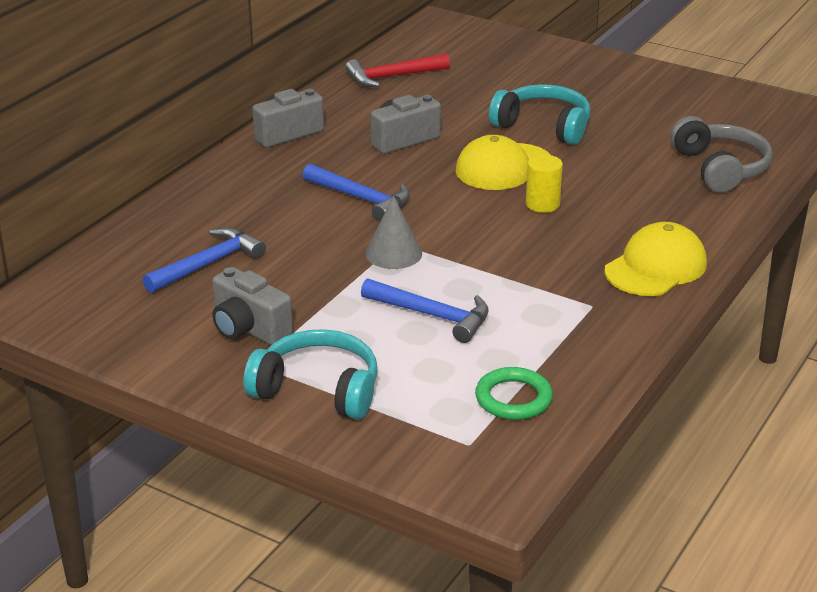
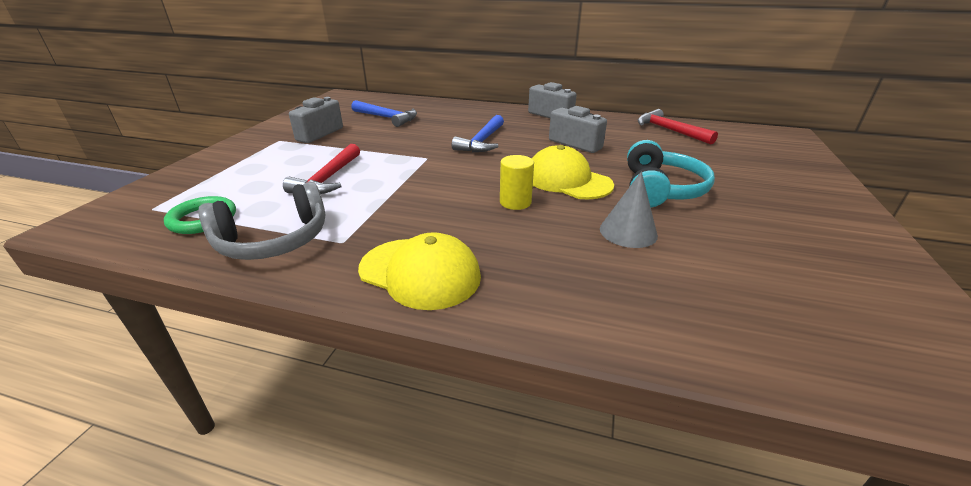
camera: 75 degrees right, 0 degrees up
turquoise headphones [243,329,378,419] -> none
blue hammer [361,278,489,343] -> red hammer [283,144,360,194]
grey cone [366,195,422,269] -> grey cone moved to [600,172,658,248]
grey headphones [671,116,772,193] -> grey headphones moved to [198,182,325,260]

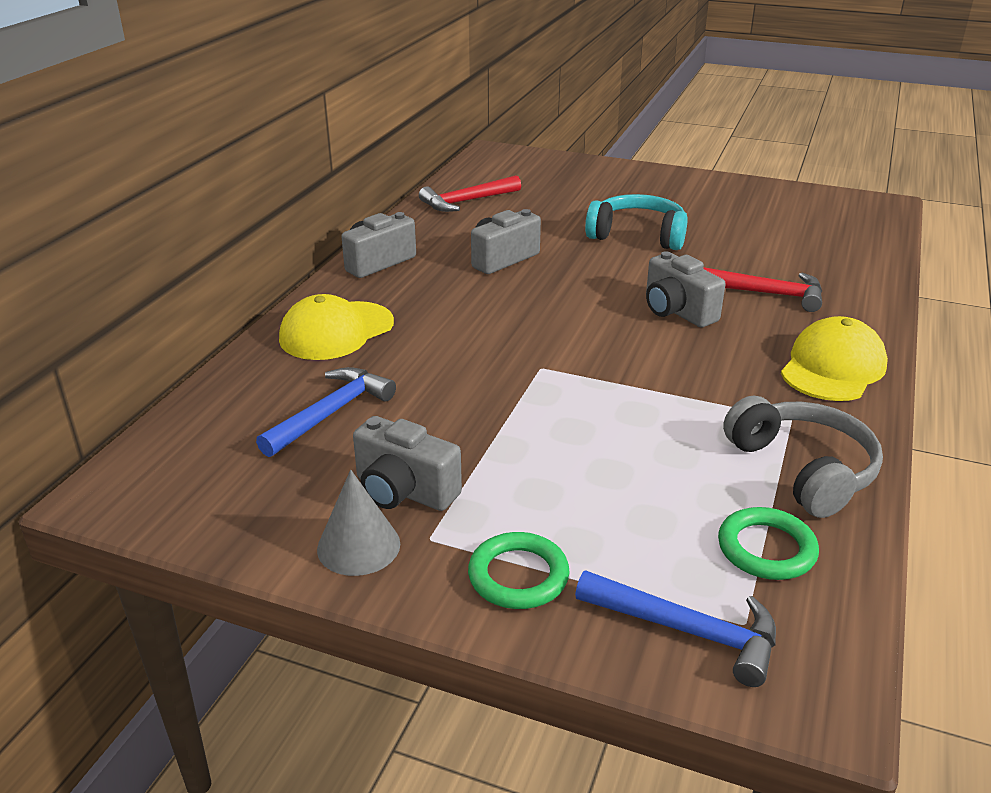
camera: 85 degrees left, 0 degrees up
red hammer [283,144,360,194] -> red hammer moved to [703,267,822,312]
blue hammer [452,115,504,152] -> blue hammer moved to [575,570,776,687]
yellow cylinder [500,155,534,210] -> grey camera [646,251,725,327]
yellow cap [532,145,614,199] -> yellow cap moved to [279,294,394,360]
grey cone [600,172,658,248] -> grey cone moved to [317,470,400,576]
none -> green ring [468,532,570,609]

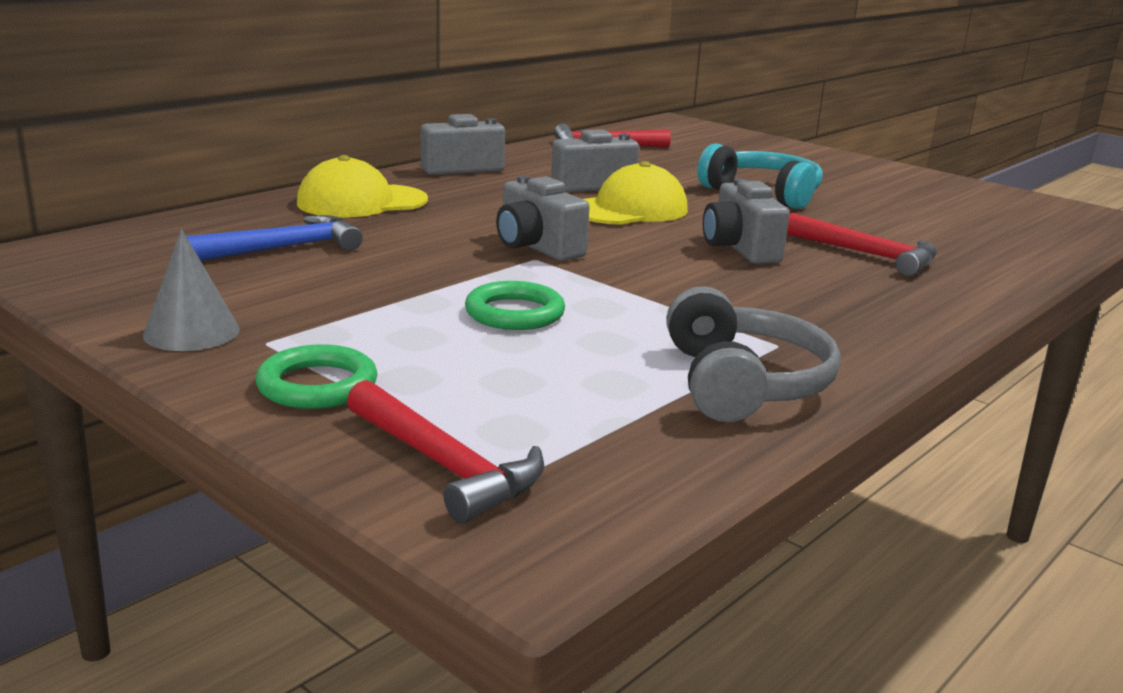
camera: 20 degrees right, 10 degrees down
grey camera [353,416,462,511] -> grey camera moved to [496,175,590,261]
blue hammer [575,570,776,687] -> red hammer [347,380,544,523]
green ring [718,507,819,580] -> green ring moved to [465,281,565,330]
yellow cap [781,316,888,401] -> yellow cap moved to [583,161,688,225]

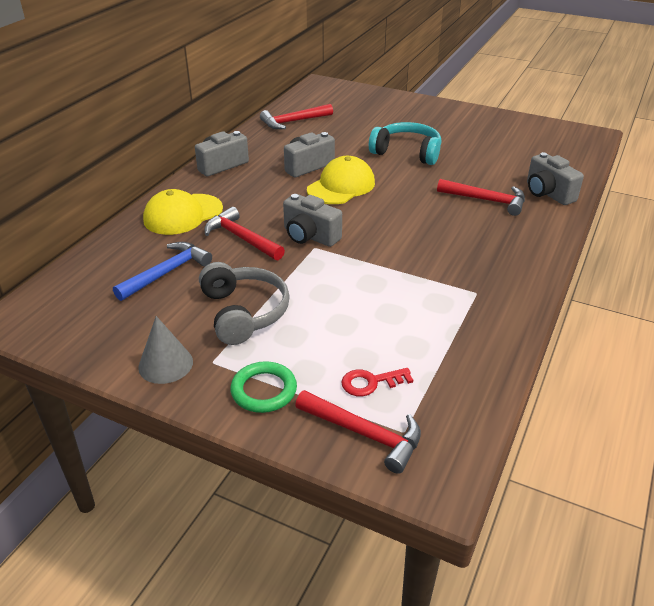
camera: 15 degrees left, 15 degrees up
green ring [465,281,565,330] -> none
grey headphones [666,286,840,422] -> grey headphones moved to [199,262,290,345]
grey camera [703,178,789,264] -> grey camera moved to [527,152,584,205]
none -> red hammer [204,207,285,260]
none -> red key [341,368,413,396]

